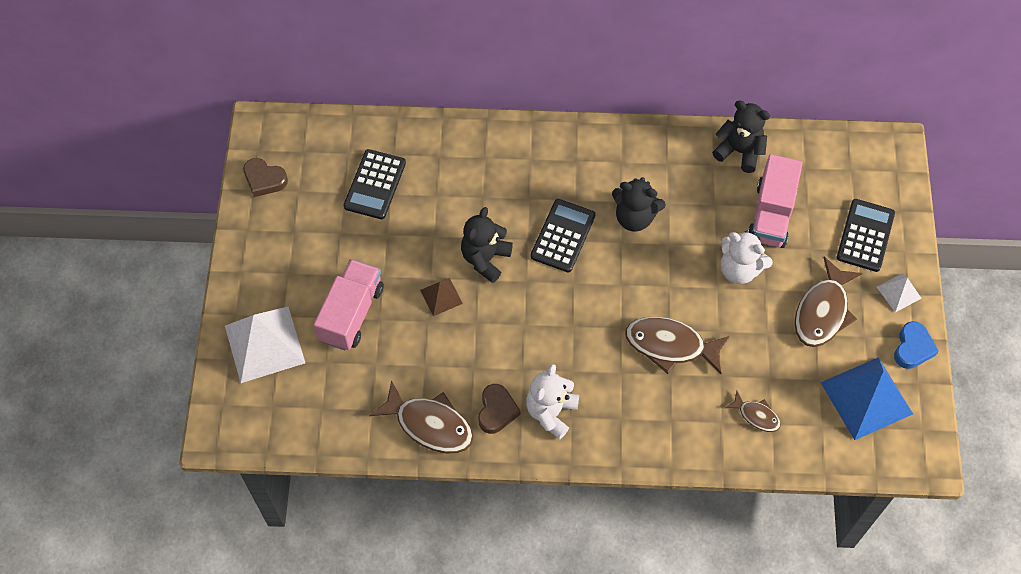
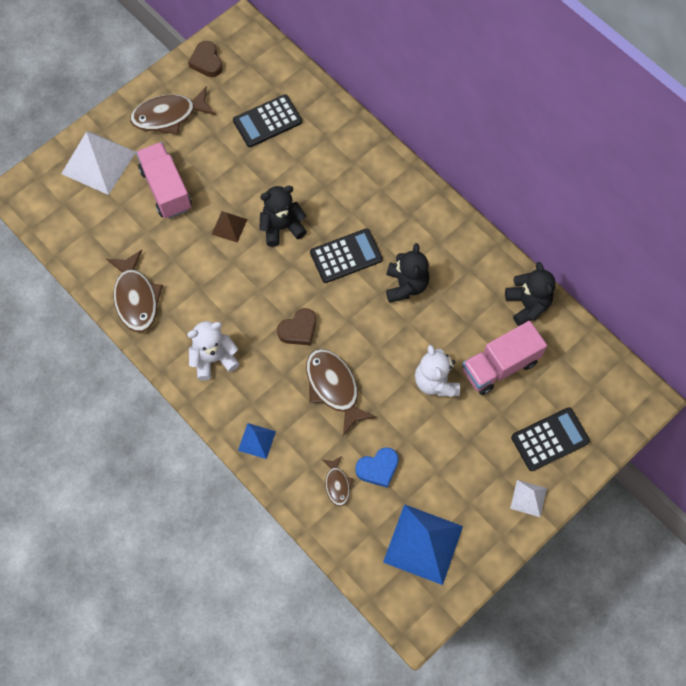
camera: 45 degrees right, 5 degrees up
pink truck [314,259,383,351] -> pink truck turned 90 degrees counterclockwise [136,142,192,219]
brown heart [478,384,521,434] -> brown heart moved to [277,308,316,345]
black teddy bear [612,177,666,232] -> black teddy bear turned 150 degrees counterclockwise [386,243,429,303]
brown fish [794,257,863,347] -> brown fish moved to [130,86,216,135]
blue heart [894,321,939,369] -> blue heart moved to [355,447,399,488]
none -> blue pyramid [238,423,276,459]

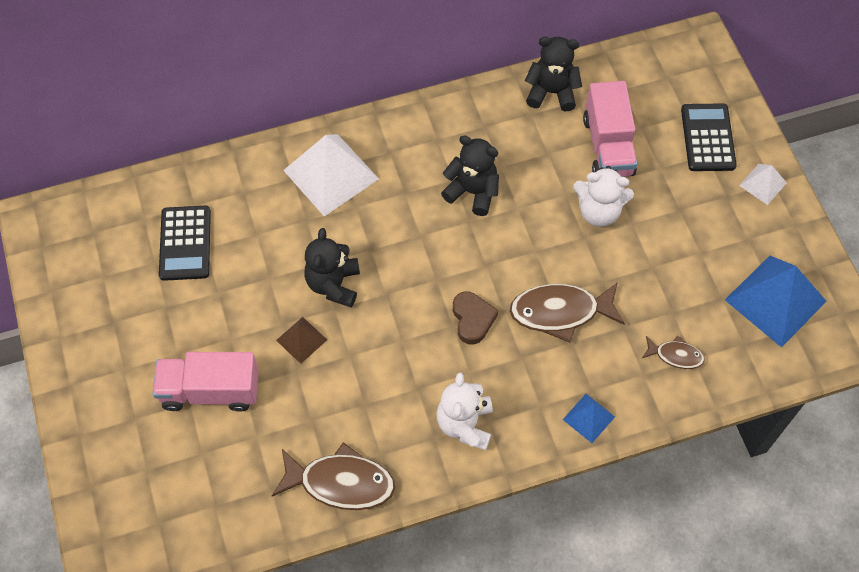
camera: 65 degrees left, 5 degrees down
white pyramid [61,131,136,195] -> white pyramid moved to [283,134,379,216]
brown fish [130,86,216,135] -> none
brown heart [188,41,223,77] -> none
black calculator [310,228,383,283] -> none
blue heart [355,447,399,488] -> none

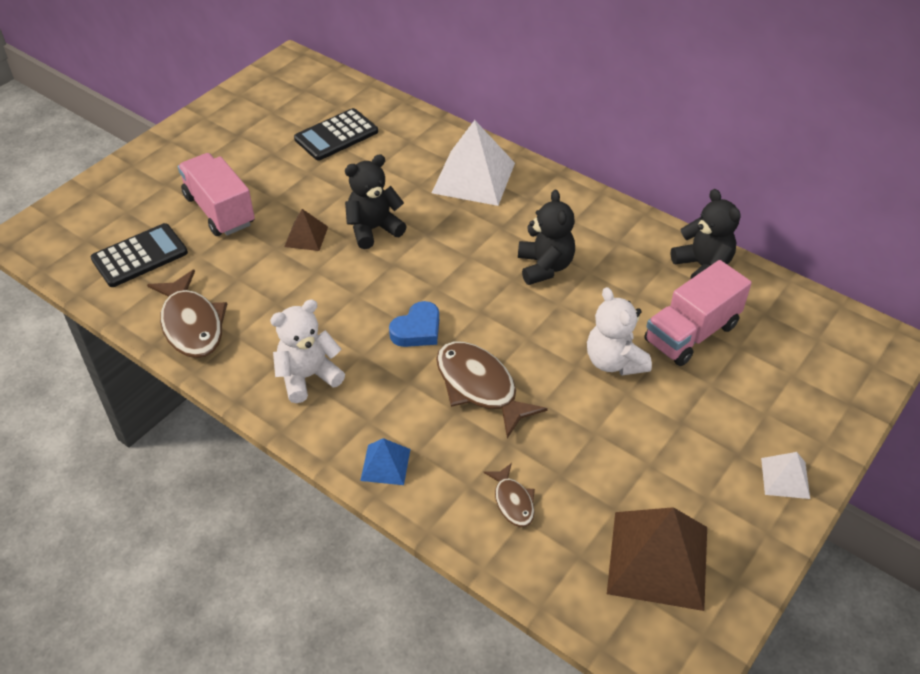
camera: 55 degrees right, 15 degrees down
brown heart [453,292,498,344] -> blue heart [389,301,439,347]
black calculator [681,104,737,171] -> black calculator moved to [91,223,188,287]
blue pyramid [725,256,827,348] -> brown pyramid [607,507,707,611]

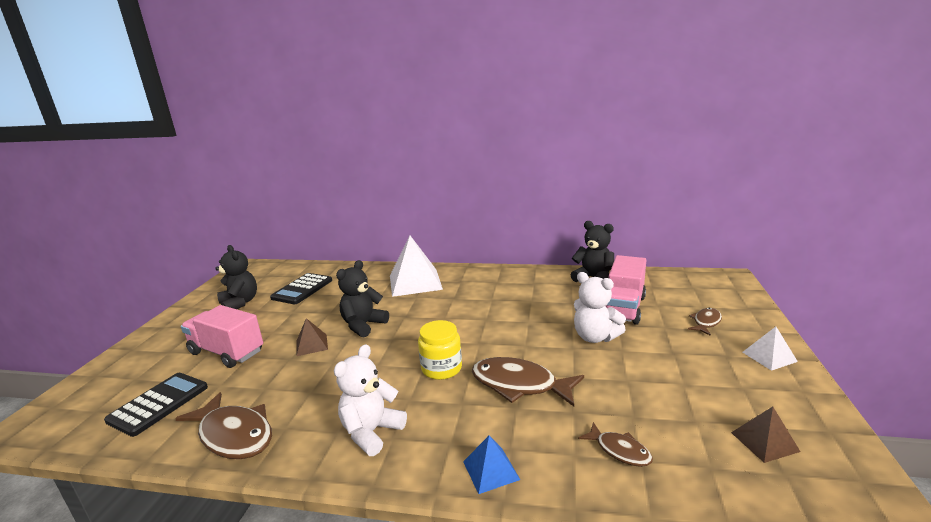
camera: 25 degrees left, 25 degrees down
blue heart [389,301,439,347] -> yellow jar [418,320,462,380]
black teddy bear [518,189,575,285] -> black teddy bear moved to [215,245,257,309]
brown pyramid [607,507,707,611] -> brown pyramid [731,407,801,463], size x0.50
none -> brown fish [688,308,722,336]

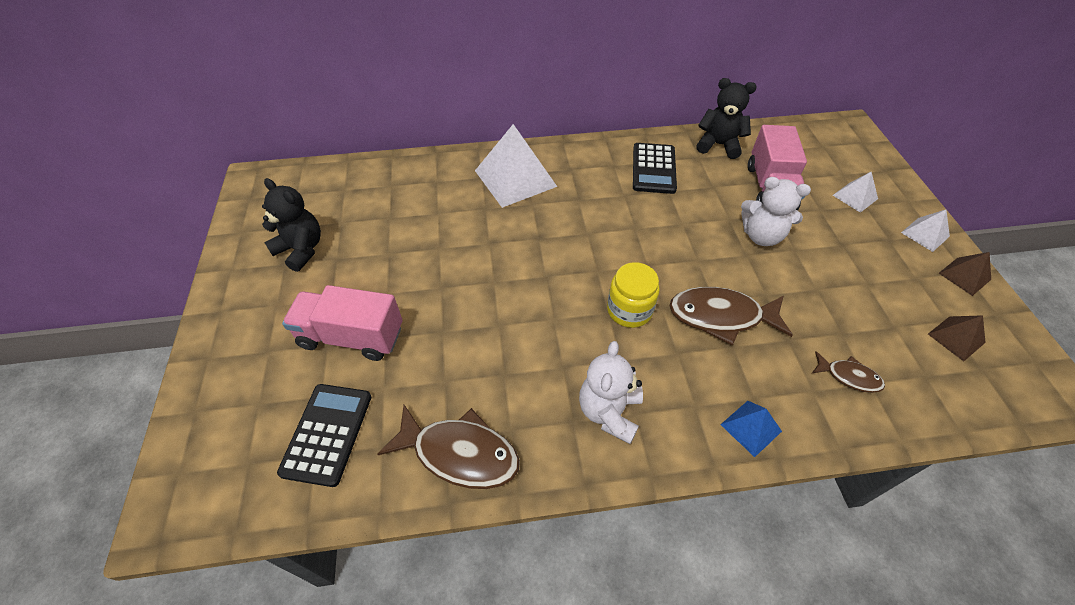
camera: 20 degrees left, 30 degrees up
black calculator [270,273,332,304] -> black calculator moved to [633,143,677,194]
brown pyramid [296,318,328,356] -> brown pyramid moved to [939,252,991,296]
black teddy bear [336,260,389,337] -> none
brown fish [688,308,722,336] -> white pyramid [833,171,878,213]

